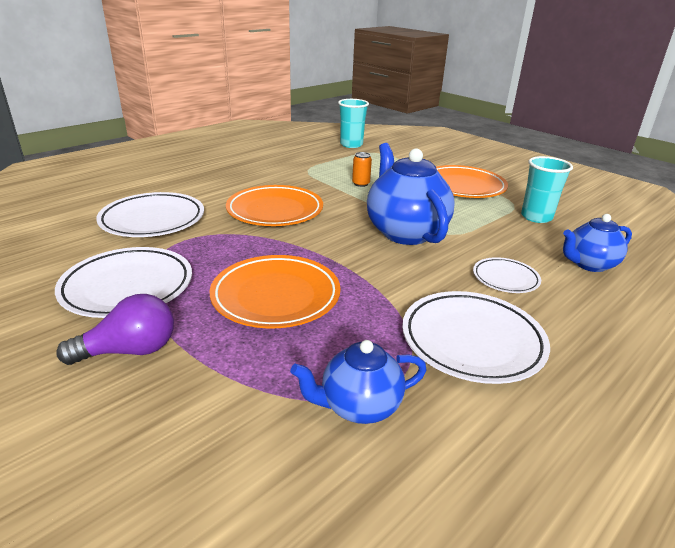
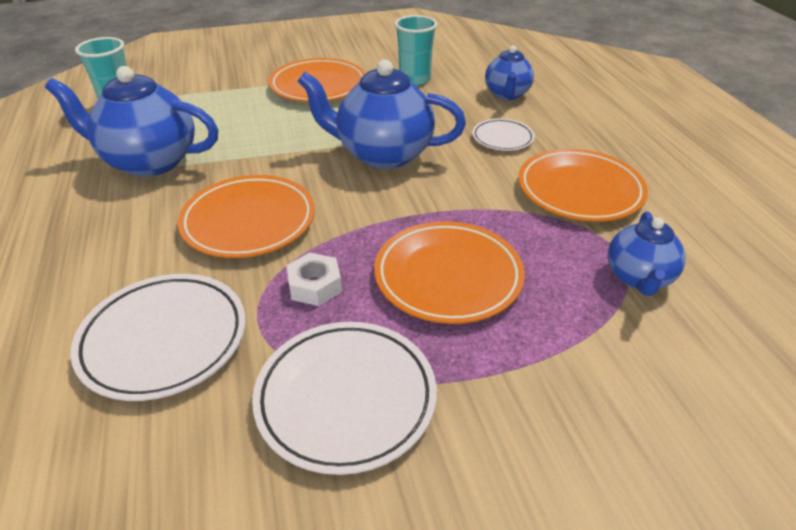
camera: 60 degrees left, 10 degrees up
purple light bulb [56,294,174,365] -> none
orange can [352,152,372,187] -> none
white plate [402,291,550,384] -> orange plate [518,148,648,222]
none -> blue teapot [45,66,218,177]
none -> white nut [286,253,342,306]

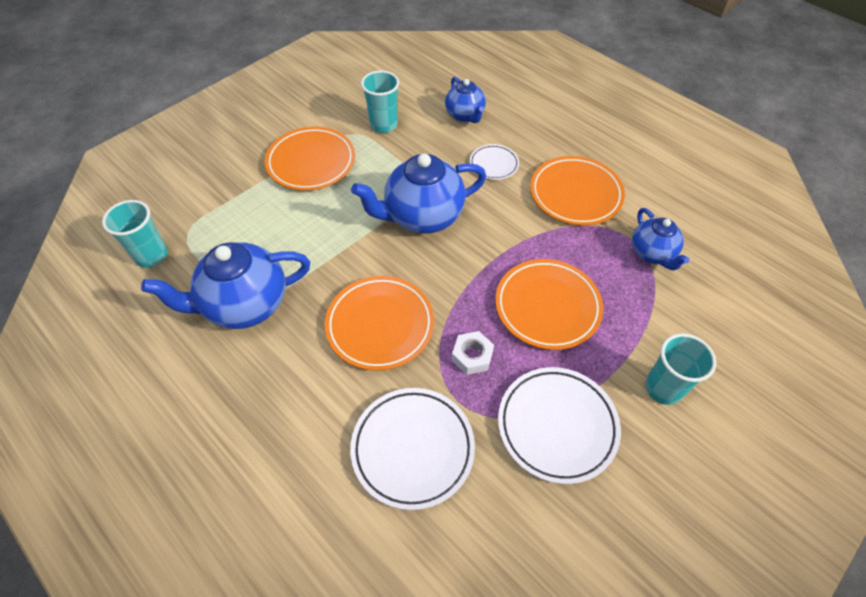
camera: 30 degrees left, 15 degrees up
none -> turquoise cup [645,333,716,405]

